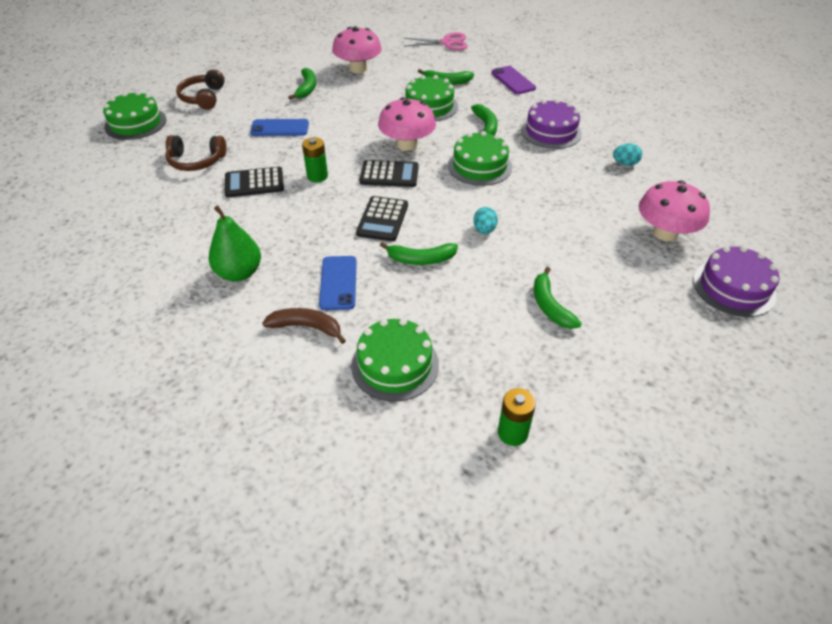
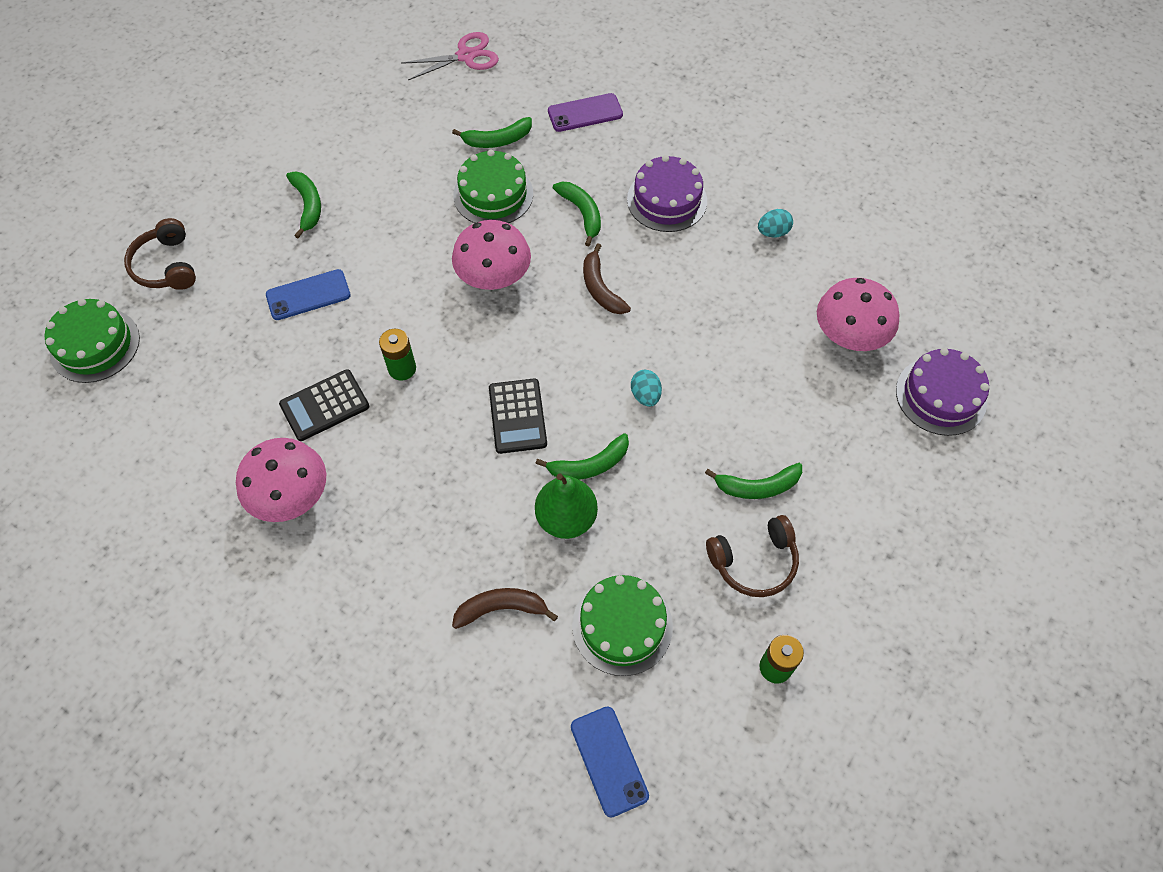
camera: 20 degrees left, 15 degrees up
brown headphones [165,135,227,171] -> brown headphones moved to [706,515,799,597]
green pear [209,206,261,281] -> green pear moved to [535,473,598,539]
blue phone [319,256,357,310] -> blue phone moved to [571,706,649,818]
pink mushroom [332,27,382,73] -> pink mushroom moved to [236,438,326,522]
black calculator [360,160,419,187] -> none
green cake [448,131,512,186] -> brown banana [583,243,631,314]
purple phone [491,66,536,94] -> purple phone turned 60 degrees counterclockwise [548,93,623,132]
green banana [534,267,582,329] -> green banana turned 60 degrees counterclockwise [705,463,802,499]

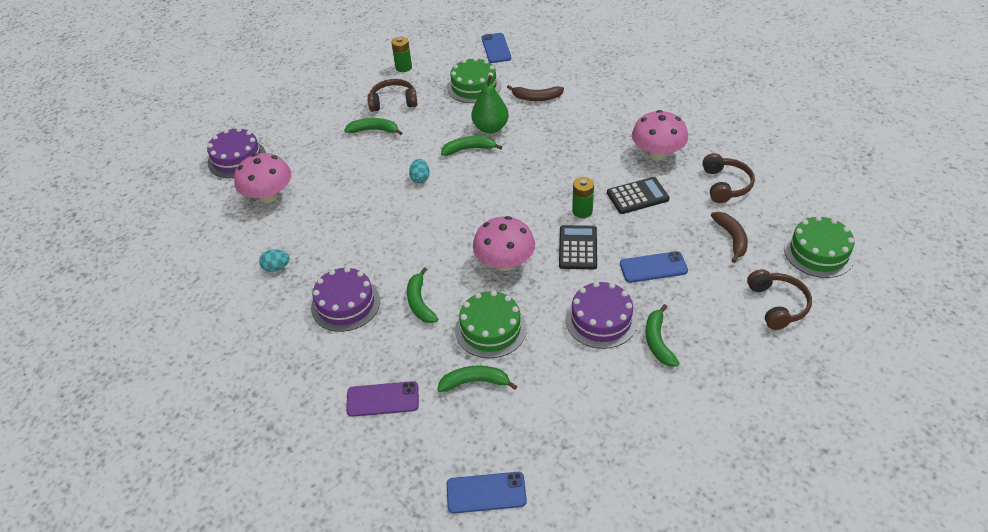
camera: 165 degrees left, 15 degrees down
pink scissors [401,32,499,80] -> blue phone [447,472,527,514]
black calculator [489,378,547,454] -> black calculator moved to [559,225,597,269]
brown banana [583,243,631,314] -> brown banana moved to [711,212,748,263]
none -> purple cake [566,281,638,349]
none -> brown headphones [702,153,755,203]

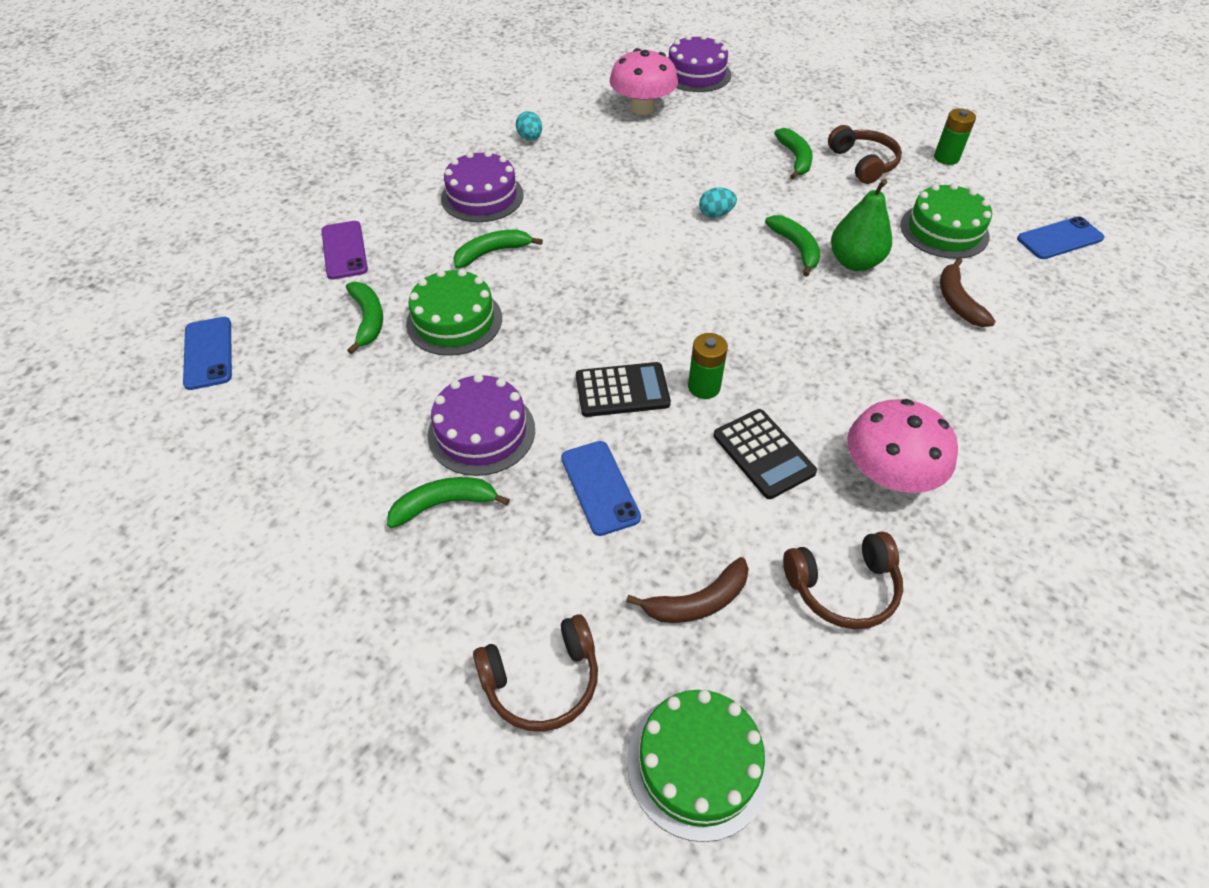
camera: 75 degrees right, 5 degrees up
pink mushroom [473,216,535,271] -> none

